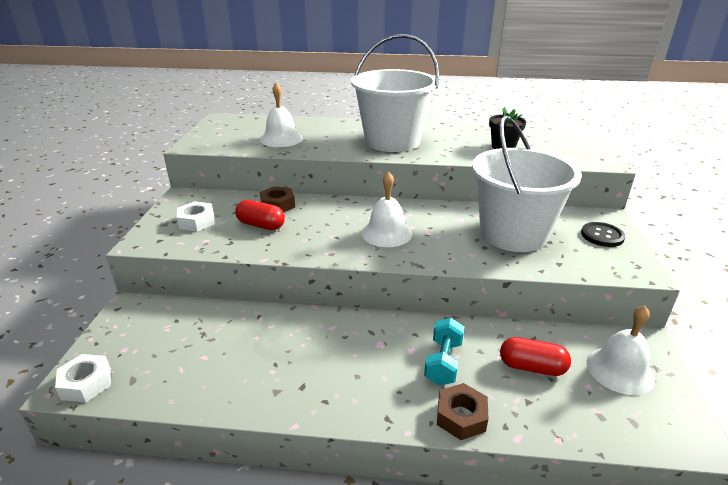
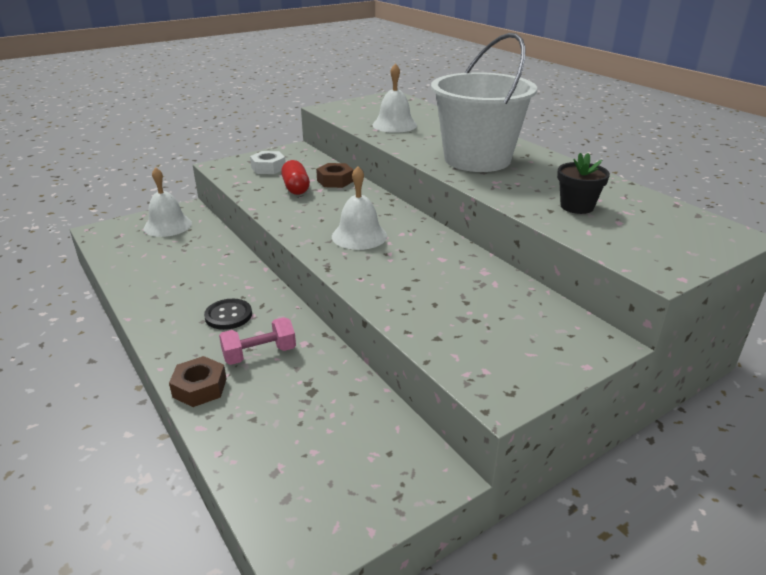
camera: 50 degrees right, 0 degrees up
white nut [55,354,111,402] -> none
turquoise dumbbell [424,318,465,385] -> pink dumbbell [219,317,296,365]
white bucket [472,115,582,252] -> none
red capsule [500,337,571,376] -> none
black button [581,222,625,247] -> black button moved to [204,299,252,330]
white bell [587,306,655,395] -> white bell moved to [144,167,192,237]

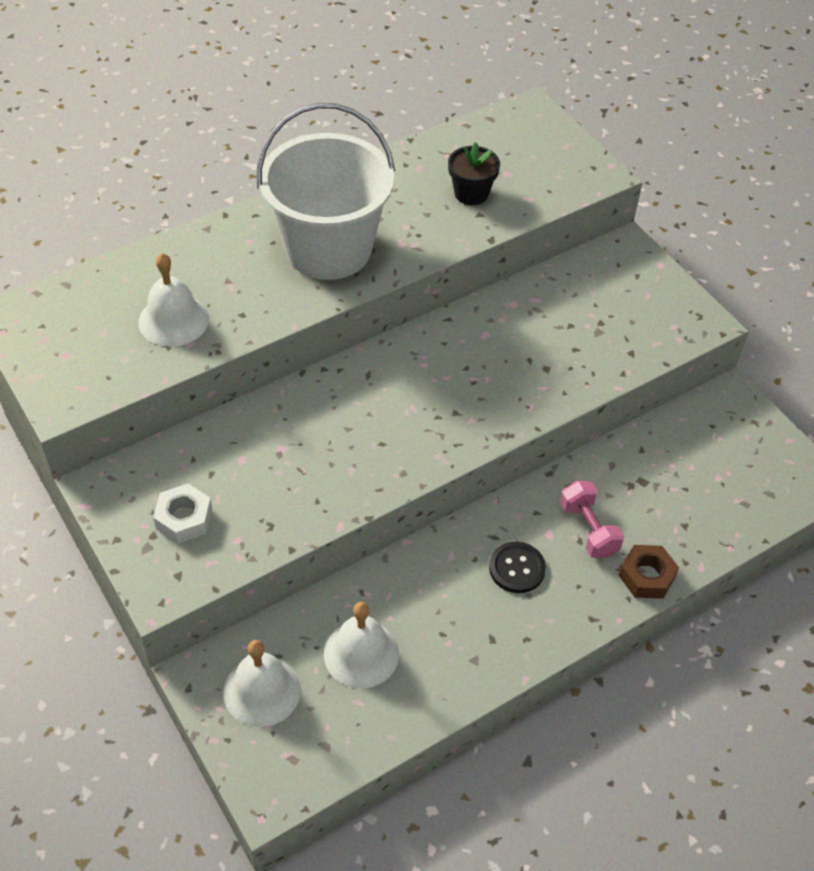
camera: 90 degrees left, 20 degrees up
red capsule [281,160,310,195] -> none
brown nut [316,163,353,188] -> none
white bell [332,166,387,250] -> white bell moved to [324,602,399,688]

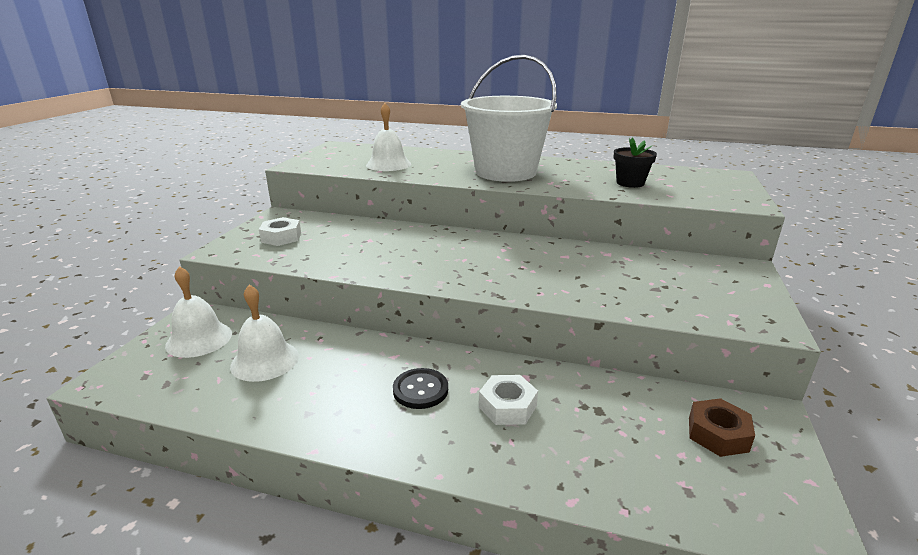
camera: 50 degrees right, 25 degrees down
pink dumbbell [560,481,624,558] -> white nut [479,375,538,425]
brown nut [619,545,679,599] -> brown nut moved to [689,398,755,457]

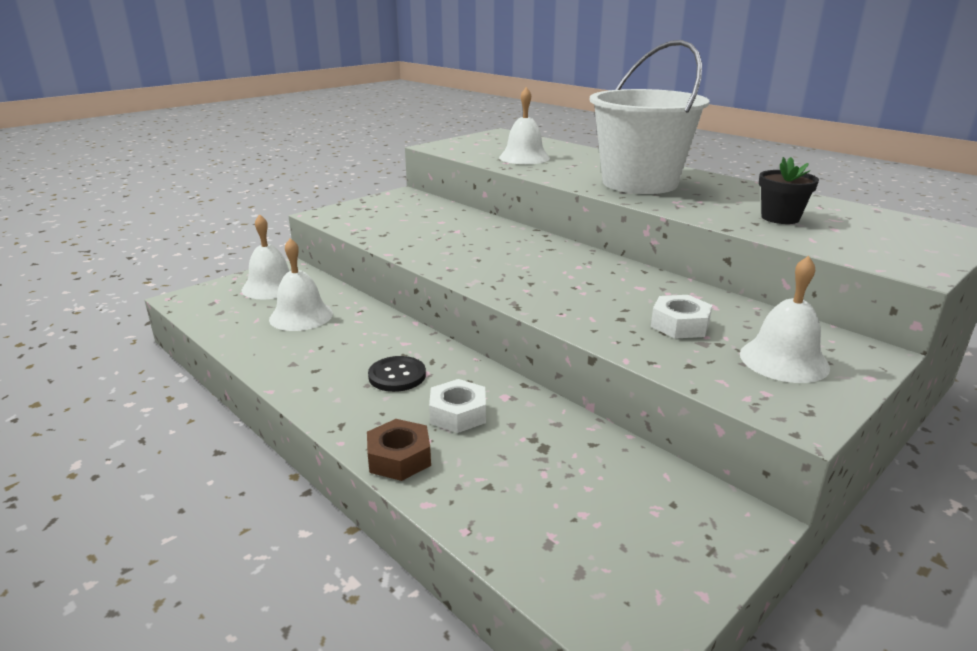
camera: 30 degrees right, 0 degrees up
white nut [259,217,301,246] -> white nut moved to [651,295,712,339]
brown nut [689,398,755,457] -> brown nut moved to [367,419,431,481]
none -> white bell [740,256,830,383]

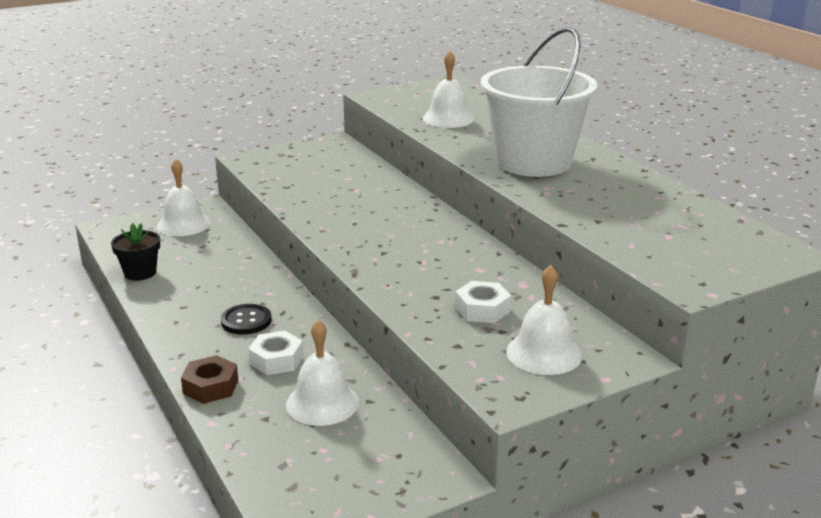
camera: 15 degrees right, 0 degrees up
white bell [269,238,333,331] -> white bell moved to [286,320,359,426]
black flower pot [759,157,819,224] -> black flower pot moved to [111,223,160,281]

